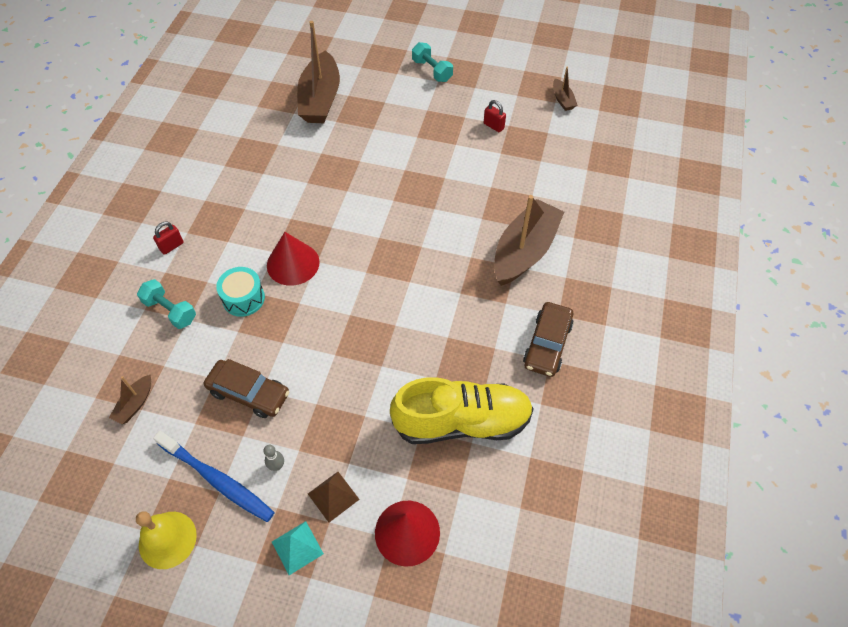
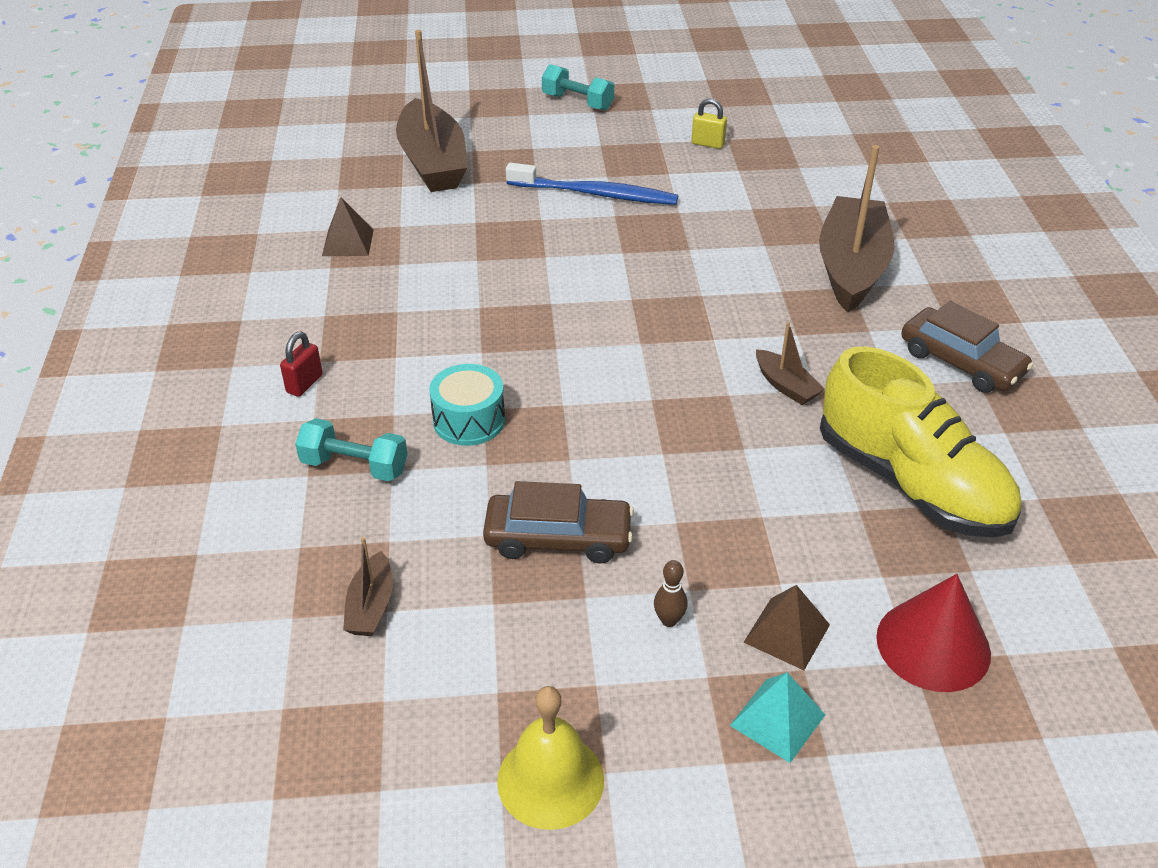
camera: 20 degrees left, 15 degrees down
blue toothbrush [153,431,275,522] -> blue toothbrush moved to [506,163,678,205]
grey bowling pin [263,445,284,471] -> brown bowling pin [654,560,688,627]
red cone [267,232,320,286] -> none
yellow shoe [390,377,534,444] -> yellow shoe turned 75 degrees clockwise [820,347,1021,538]
red padlock [484,100,506,132] -> yellow padlock [692,98,727,149]
brown car [523,302,574,377] -> brown car turned 45 degrees counterclockwise [901,301,1033,393]
brown boat [553,67,577,111] -> brown boat moved to [756,322,825,405]
none -> brown pyramid [322,197,374,256]

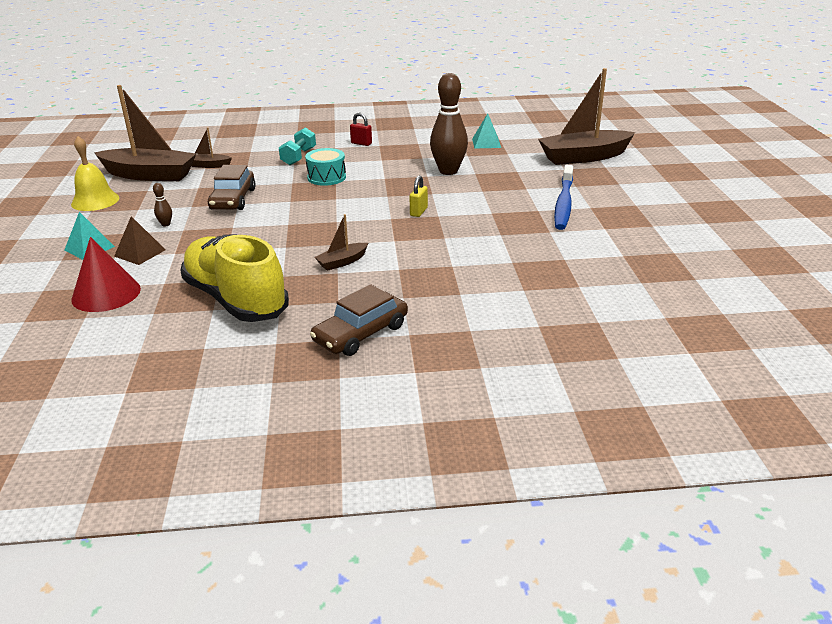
camera: 90 degrees right, 10 degrees down
brown pyramid [322,197,374,256] -> turquoise pyramid [472,113,501,149]
turquoise dumbbell [542,64,614,111] -> none
yellow padlock [692,98,727,149] -> yellow padlock moved to [410,175,428,217]
brown boat [819,145,895,312] -> brown boat moved to [94,85,196,181]
yellow shoe [820,347,1021,538] -> yellow shoe turned 90 degrees clockwise [180,235,289,322]
none -> brown bowling pin [430,73,468,175]

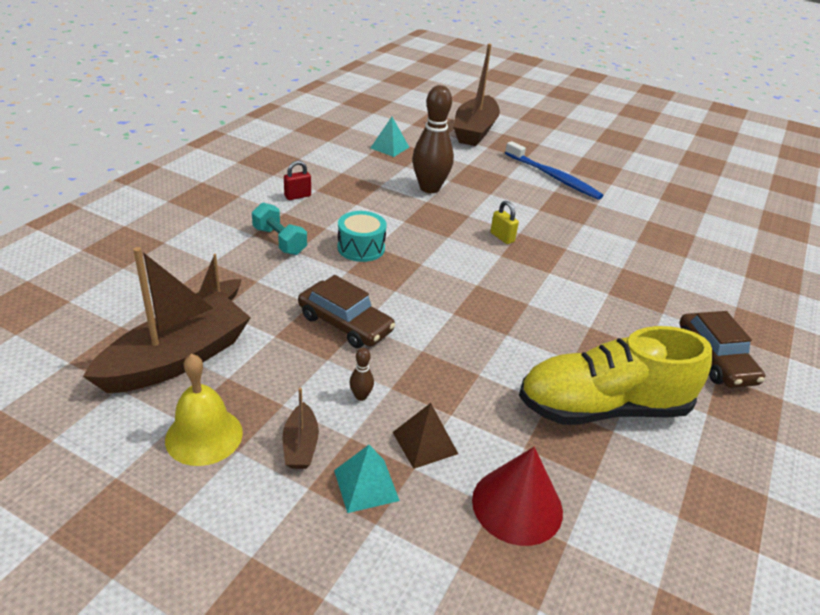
camera: 60 degrees left, 5 degrees up
brown boat [315,214,368,271] -> brown boat moved to [283,388,319,469]

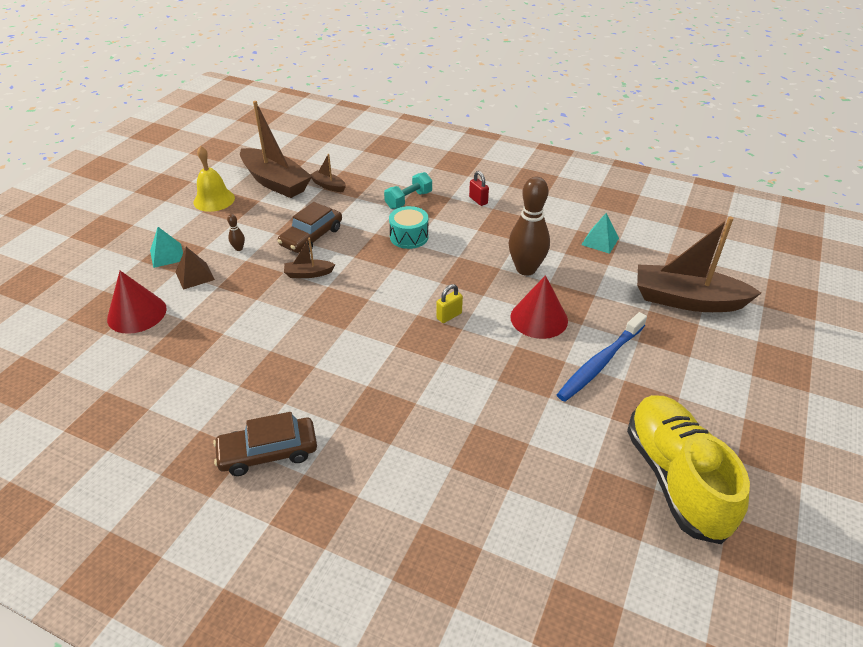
camera: 90 degrees right, 5 degrees up
brown boat [283,388,319,469] -> brown boat moved to [284,238,335,278]
yellow shoe [519,326,712,425] -> yellow shoe moved to [627,395,750,544]
none -> red cone [510,275,568,339]

